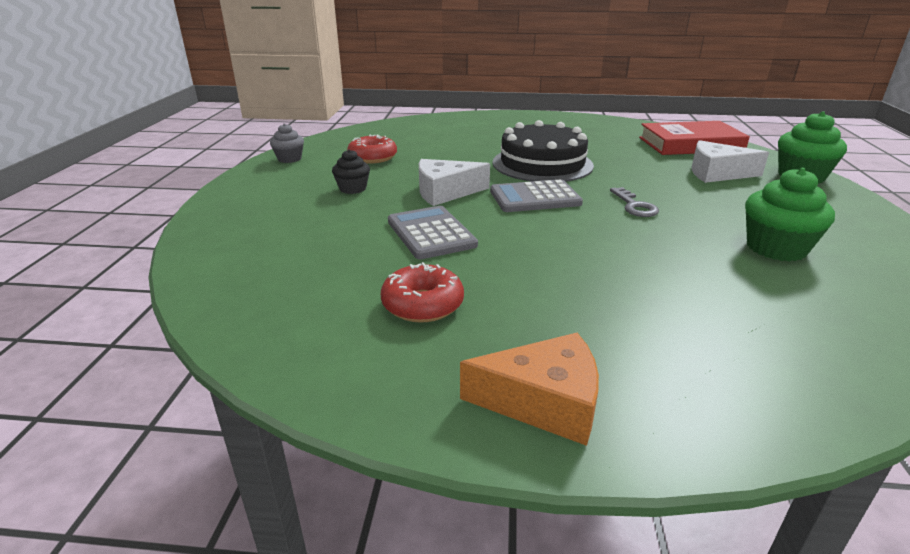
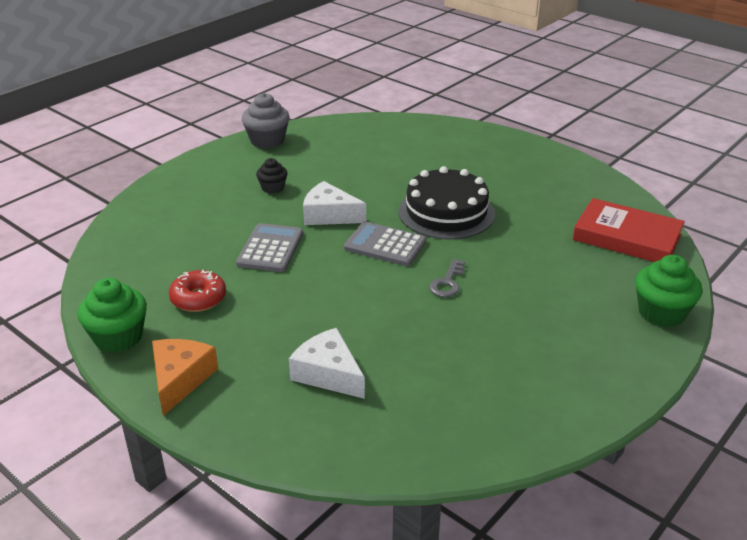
camera: 35 degrees right, 5 degrees up
grey cupcake [270,123,304,163] -> grey cupcake [242,93,289,149], size x1.67
red donut [347,134,397,164] -> none
orange cheese [460,333,599,446] -> orange cheese turned 120 degrees counterclockwise [152,339,218,416]
white cheese [692,140,769,183] -> white cheese moved to [289,328,365,399]
green cupcake [745,168,835,262] -> green cupcake moved to [78,278,147,353]

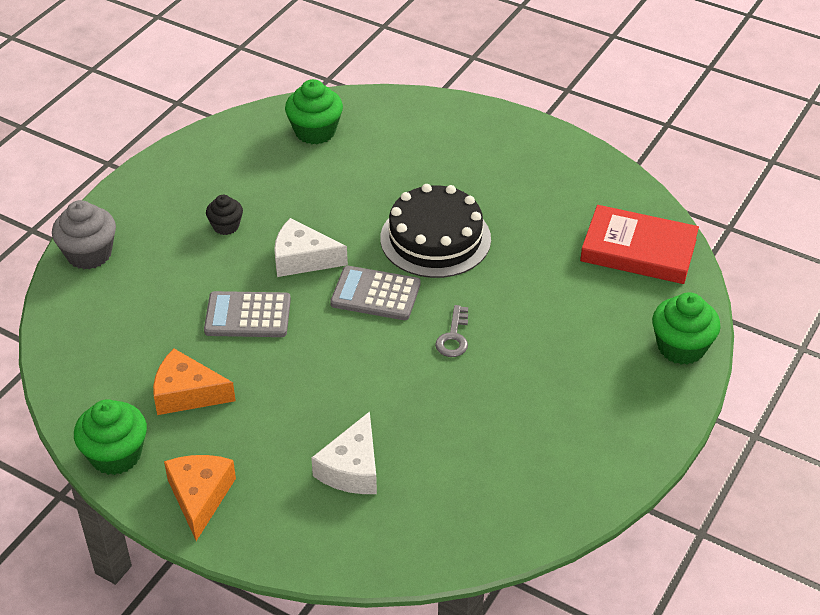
camera: 10 degrees left, 10 degrees up
red donut [169,270,226,312] -> orange cheese [153,349,236,415]
grey calculator [236,223,303,272] -> grey calculator turned 90 degrees counterclockwise [204,291,291,337]
grey cupcake [242,93,289,149] -> grey cupcake moved to [52,200,116,269]
white cheese [289,328,365,399] -> white cheese turned 105 degrees counterclockwise [311,411,377,494]
none -> green cupcake [285,79,343,144]

